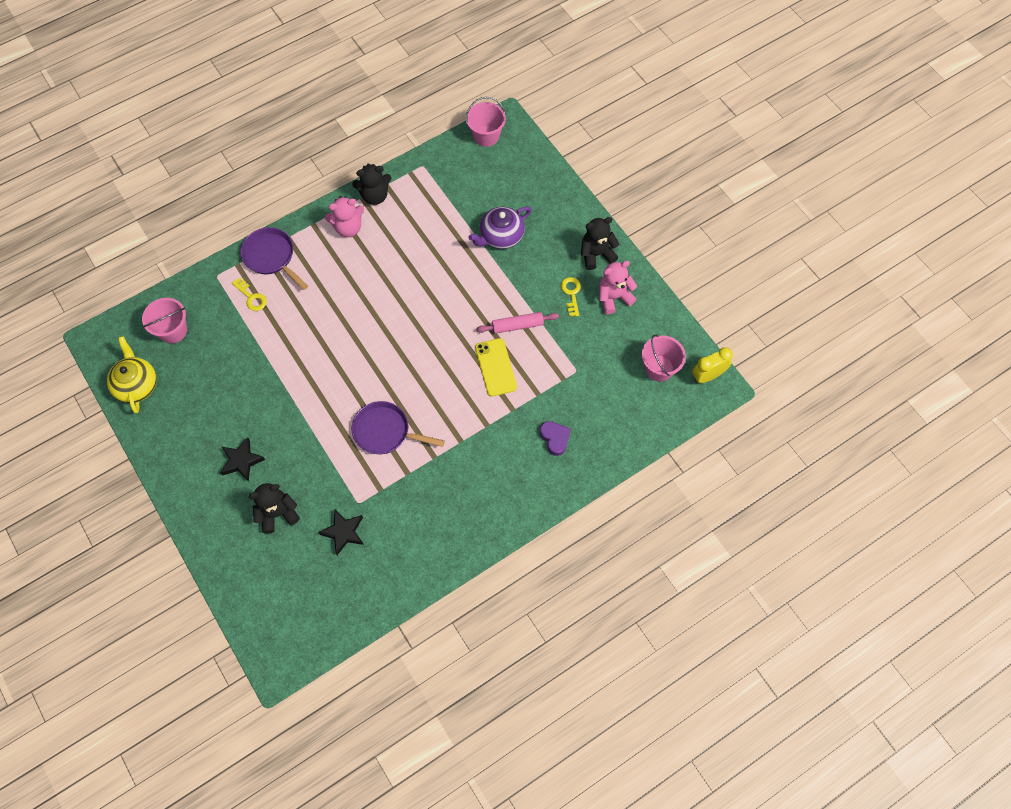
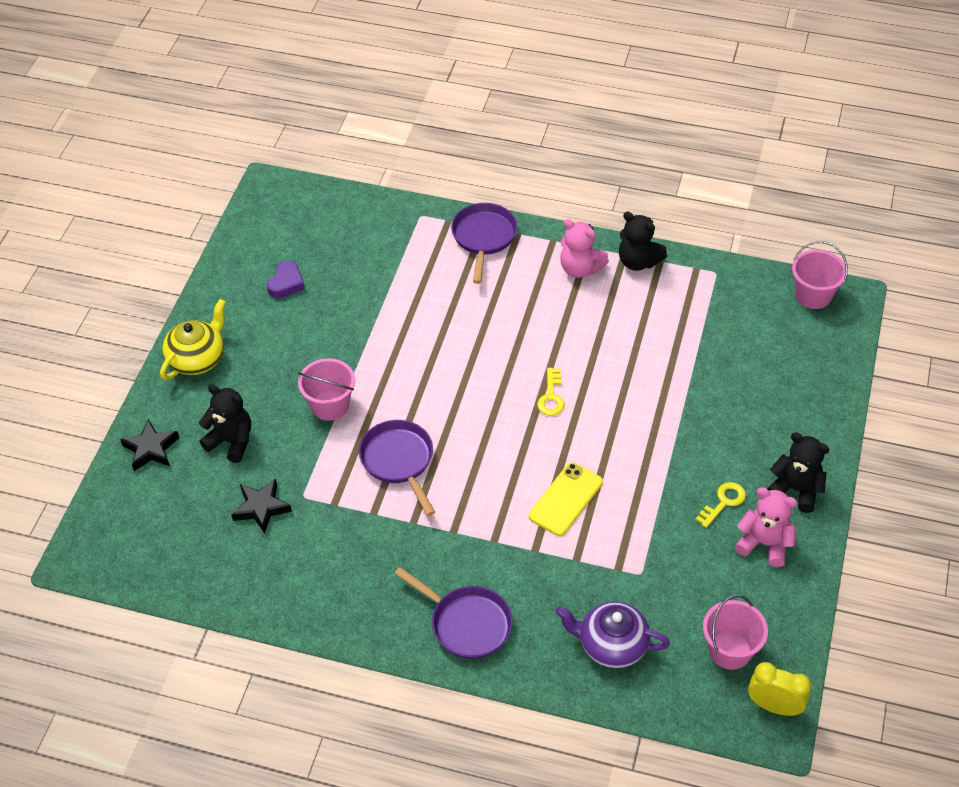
camera: 50 degrees right, 15 degrees down
yellow teapot [107,336,157,413] -> yellow teapot moved to [160,299,226,380]
pink bucket [142,298,187,343] -> pink bucket moved to [298,358,355,421]
black star [220,437,265,482] -> black star moved to [120,419,179,471]
yellow key [232,277,267,311] -> yellow key moved to [537,368,564,416]
purple teapot [468,207,531,249] -> purple teapot moved to [555,601,670,668]
pink rolling pin [476,312,559,334] -> none
purple heart [540,421,571,456] -> purple heart moved to [267,261,305,298]
none -> purple pan [394,567,513,659]

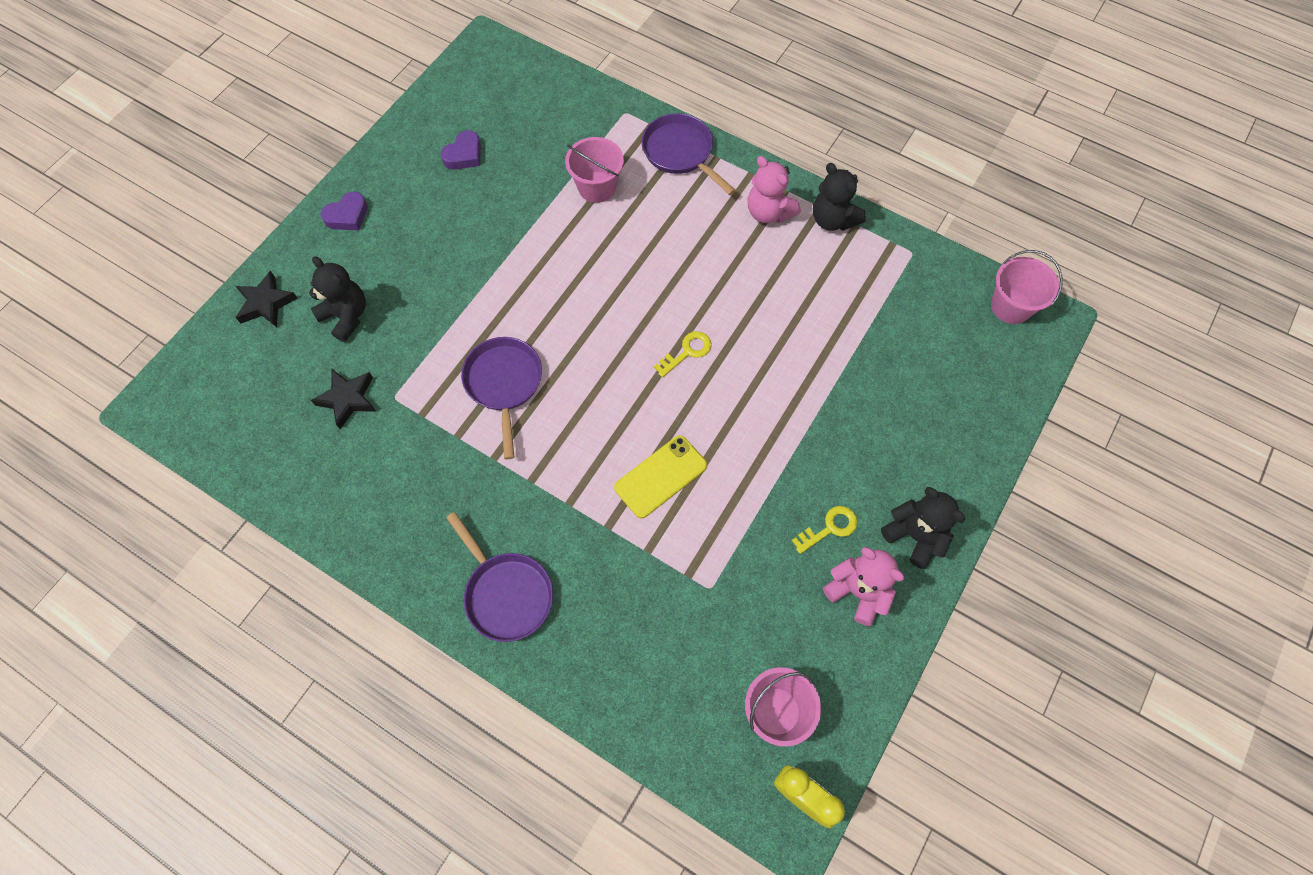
camera: 15 degrees right, 15 degrees up
yellow teapot [160,299,226,380] -> purple heart [321,192,368,230]
pink bucket [298,358,355,421] -> pink bucket moved to [565,137,624,203]
purple pan [451,203,518,284] -> purple pan turned 60 degrees counterclockwise [642,113,736,195]
yellow key [537,368,564,416] -> yellow key turned 150 degrees counterclockwise [654,331,712,378]
purple teapot [555,601,670,668] -> none

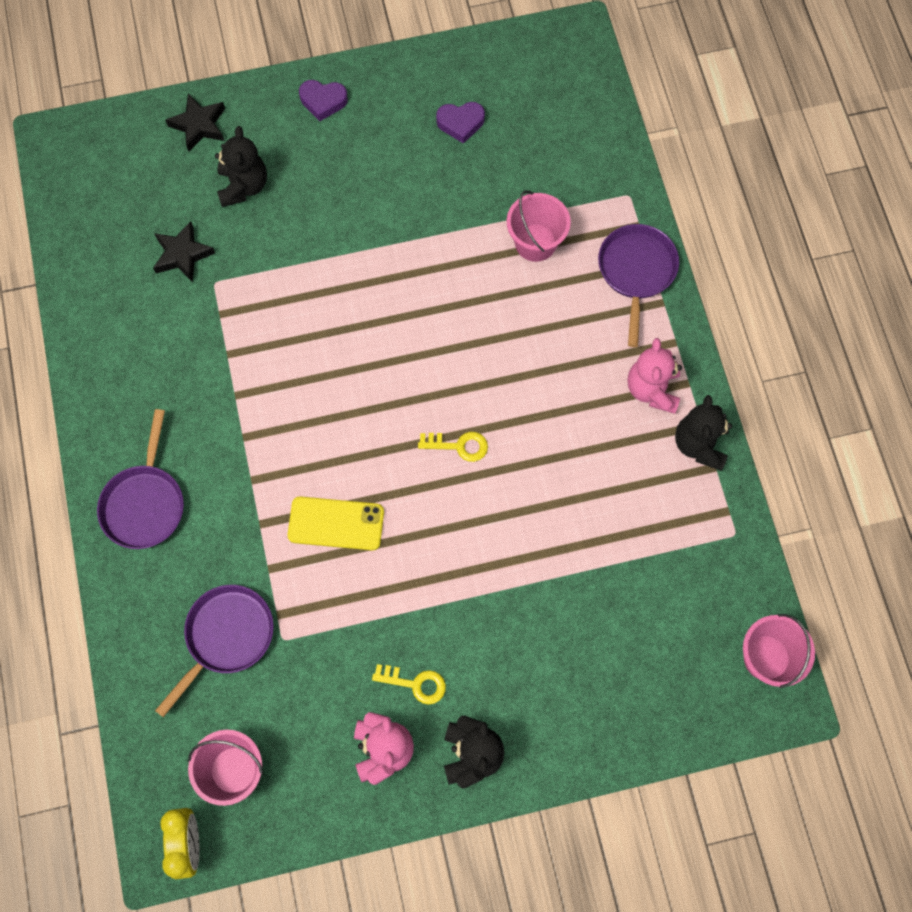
camera: 45 degrees right, 5 degrees up
purple pan [461,337,542,459] -> purple pan moved to [155,585,274,717]

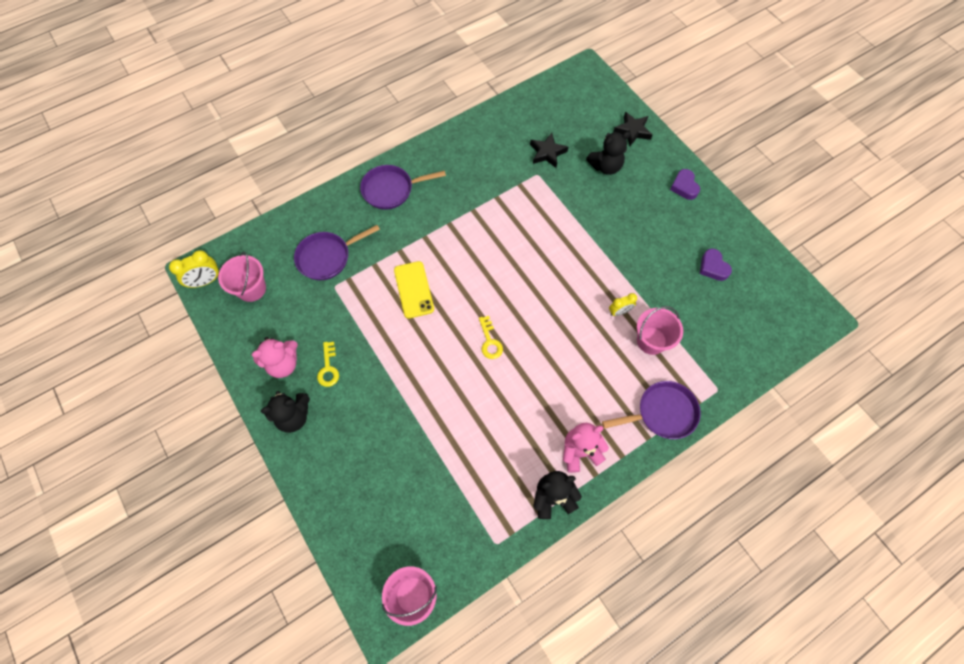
camera: 70 degrees right, 5 degrees down
purple pan [155,585,274,717] -> purple pan turned 135 degrees clockwise [294,225,380,280]
none -> yellow clock [609,293,637,316]

